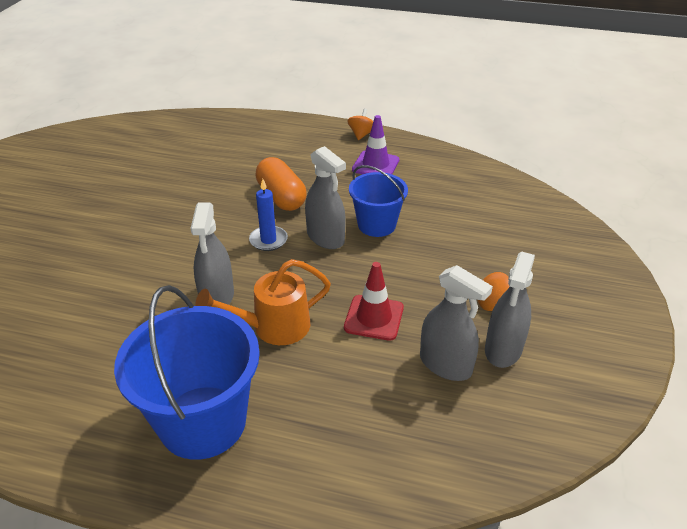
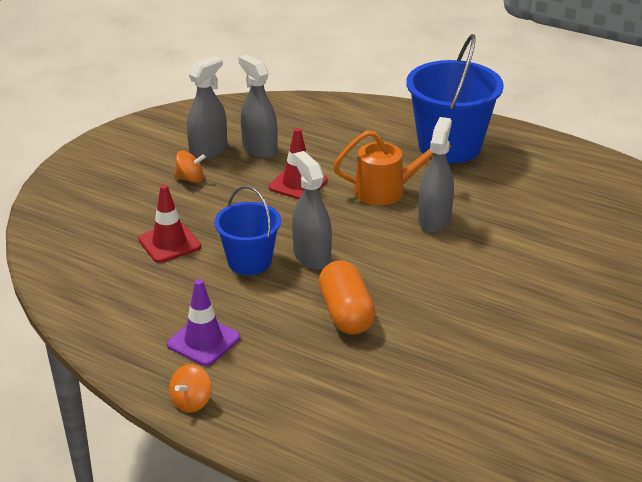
camera: 165 degrees left, 5 degrees down
blue candle [249,179,288,251] -> none
none -> red traffic cone [138,185,201,263]

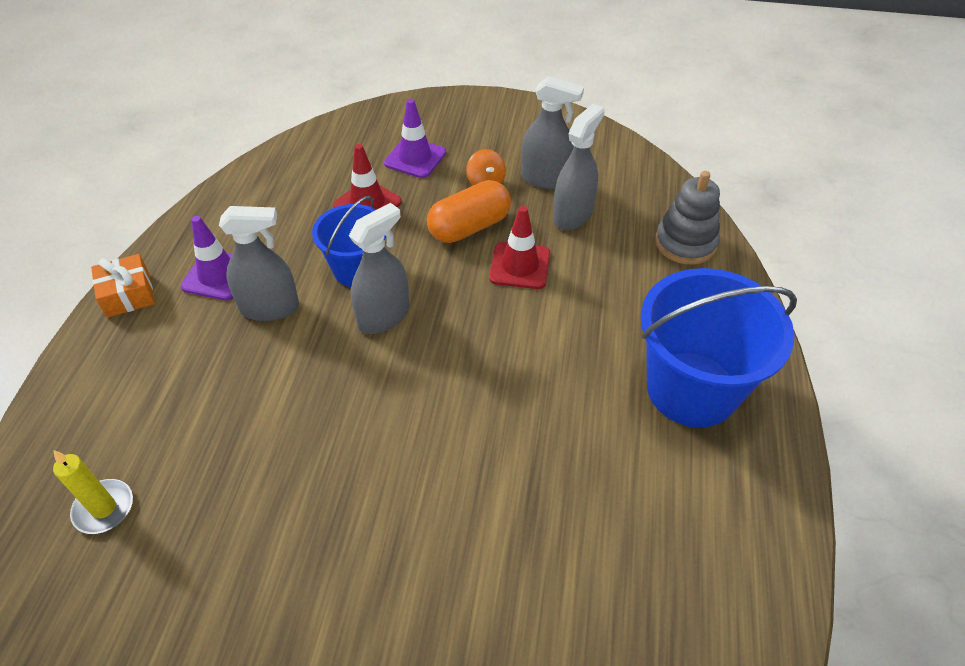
camera: 70 degrees right, 15 degrees up
orange spinning top [169,364,212,413] -> orange gift [91,254,155,318]
orange capsule [318,261,376,335] -> orange capsule moved to [427,180,511,243]
orange watering can [333,130,452,205] -> none
grey spray bottle [418,117,454,233] -> grey spray bottle moved to [219,206,299,321]
none -> yellow candle [53,450,133,534]
none -> purple traffic cone [384,99,446,178]
none -> grey stacking toy [655,171,720,265]

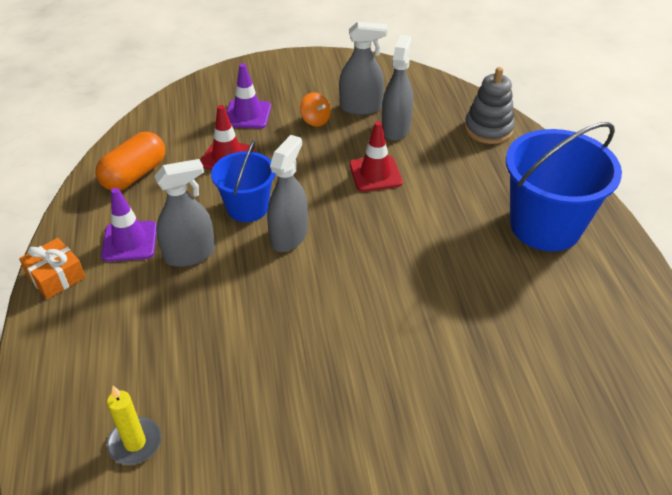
camera: 20 degrees left, 5 degrees down
orange capsule [427,180,511,243] -> orange capsule moved to [96,132,165,191]

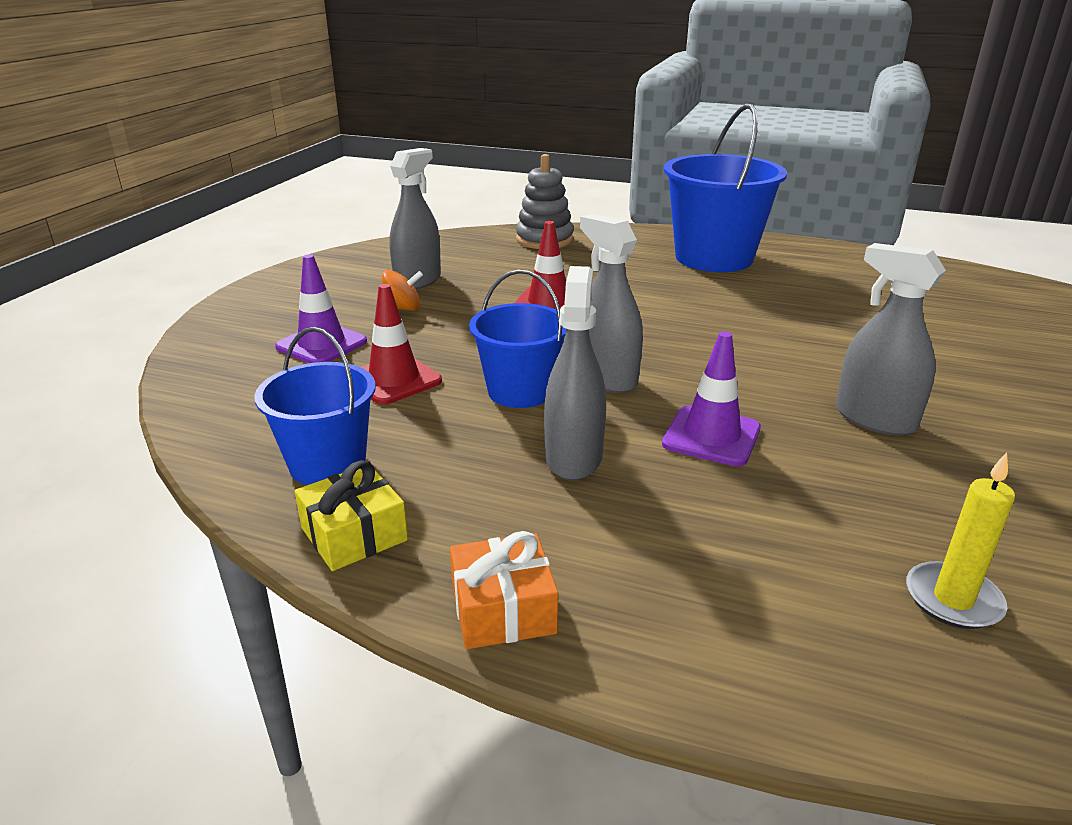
camera: 60 degrees left, 15 degrees down
orange capsule [96,132,165,191] -> blue bucket [254,327,376,485]
purple traffic cone [101,188,157,262] -> purple traffic cone moved to [662,331,761,466]
grey spray bottle [382,35,413,141] -> grey spray bottle moved to [836,243,946,436]
none -> yellow gift [294,460,408,571]

